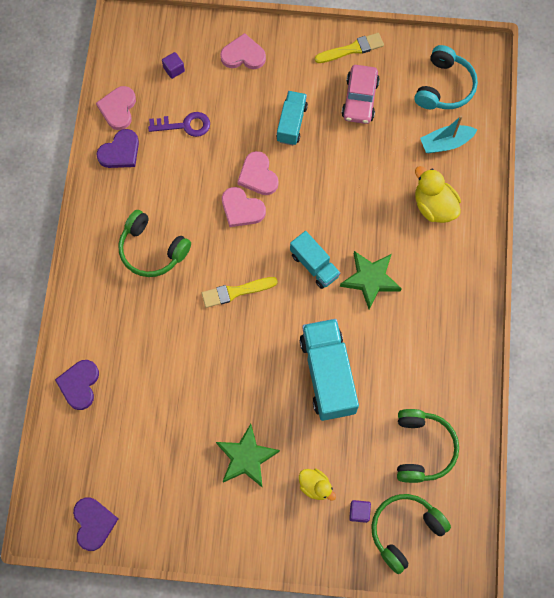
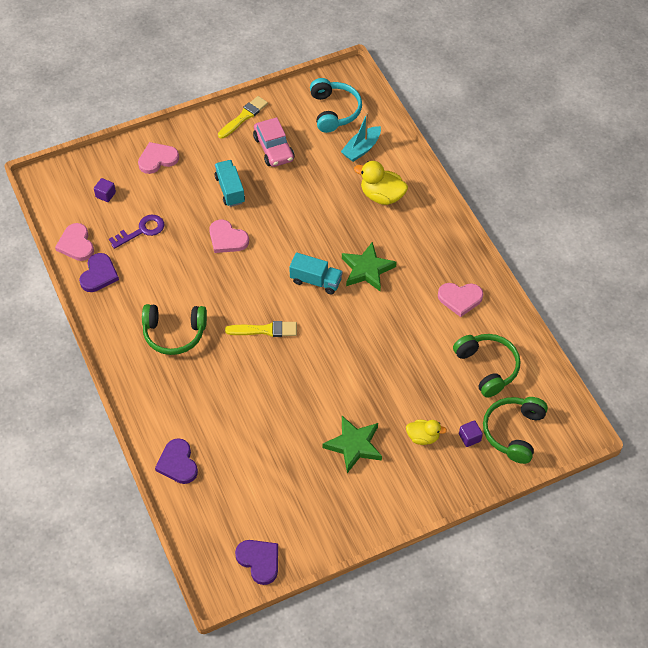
camera: 30 degrees left, 15 degrees down
yellow brush [202,277,278,308] -> yellow brush turned 135 degrees counterclockwise [225,321,297,337]
pink heart [222,187,266,227] -> pink heart moved to [438,283,483,317]
turquoise truck [300,319,359,421] -> none

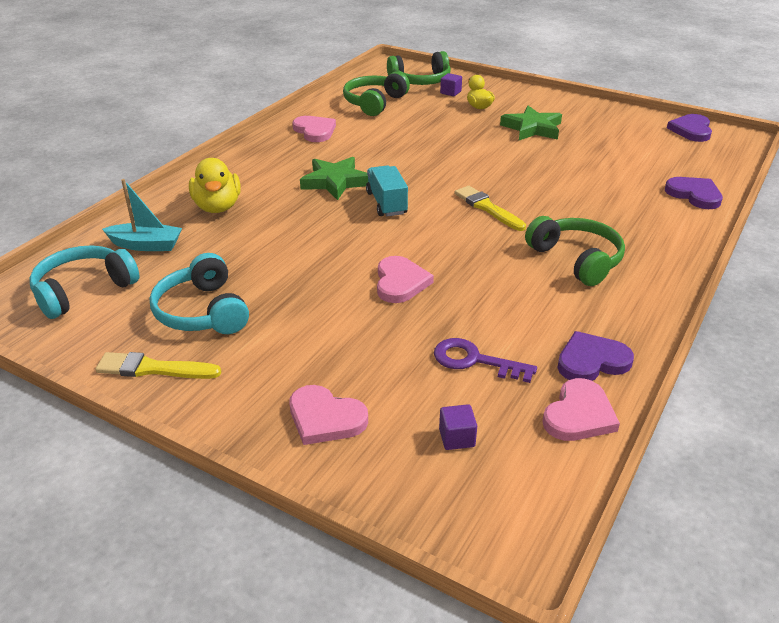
camera: 125 degrees left, 20 degrees down
purple heart [155,438,198,484] -> purple heart turned 75 degrees counterclockwise [665,177,723,209]
turquoise truck [215,160,245,207] -> none
pink car [253,117,294,167] -> turquoise headphones [150,253,249,334]

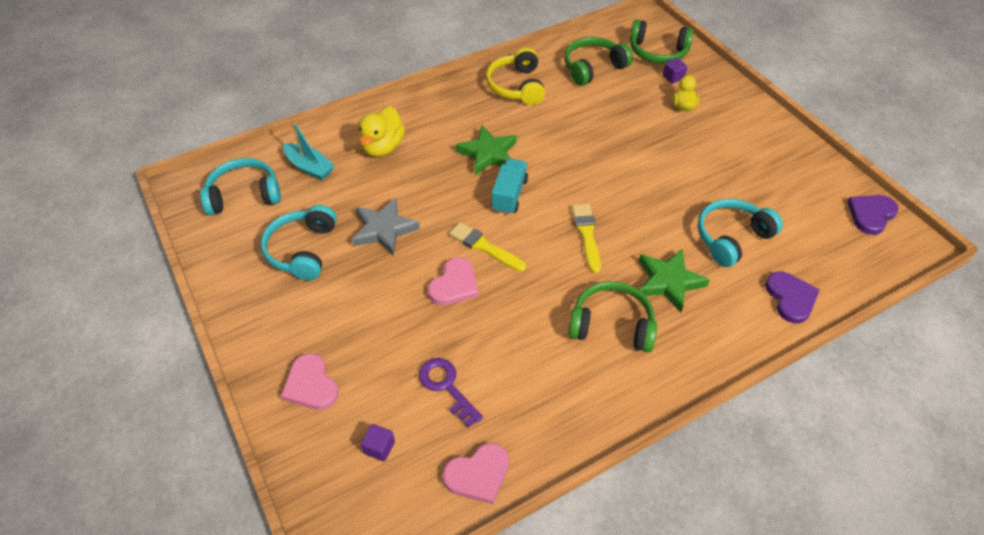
camera: 30 degrees right, 15 degrees up
yellow brush [95,352,221,379] -> yellow brush moved to [449,222,526,272]
pink heart [292,116,336,142] -> yellow headphones [486,47,545,105]
green star [500,106,562,140] -> green star moved to [639,249,710,312]
green headphones [525,216,625,286] -> green headphones turned 75 degrees counterclockwise [568,281,657,352]
purple heart [557,331,634,381] -> none
none -> grey star [352,198,420,256]
none -> turquoise headphones [697,199,783,267]

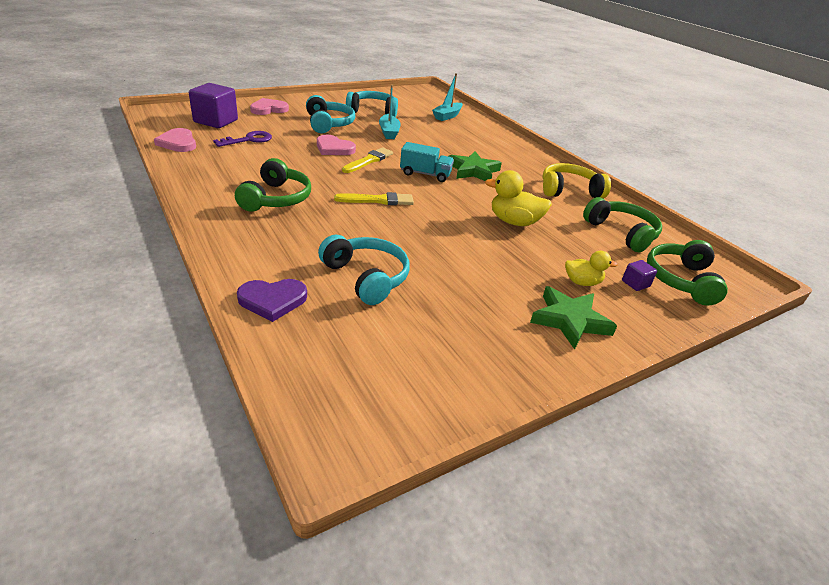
camera: 85 degrees right, 15 degrees down
turquoise headphones [200,158,281,215] -> turquoise headphones moved to [306,95,355,133]
grey star [352,198,420,256] -> turquoise boat [379,85,401,139]
yellow duck [359,106,405,157] -> yellow duck moved to [485,170,552,226]
purple cube [361,424,395,462] -> purple cube [189,83,238,128], size x2.16
green star [639,249,710,312] -> green star moved to [530,286,617,350]
purple heart [847,195,899,235] -> none

